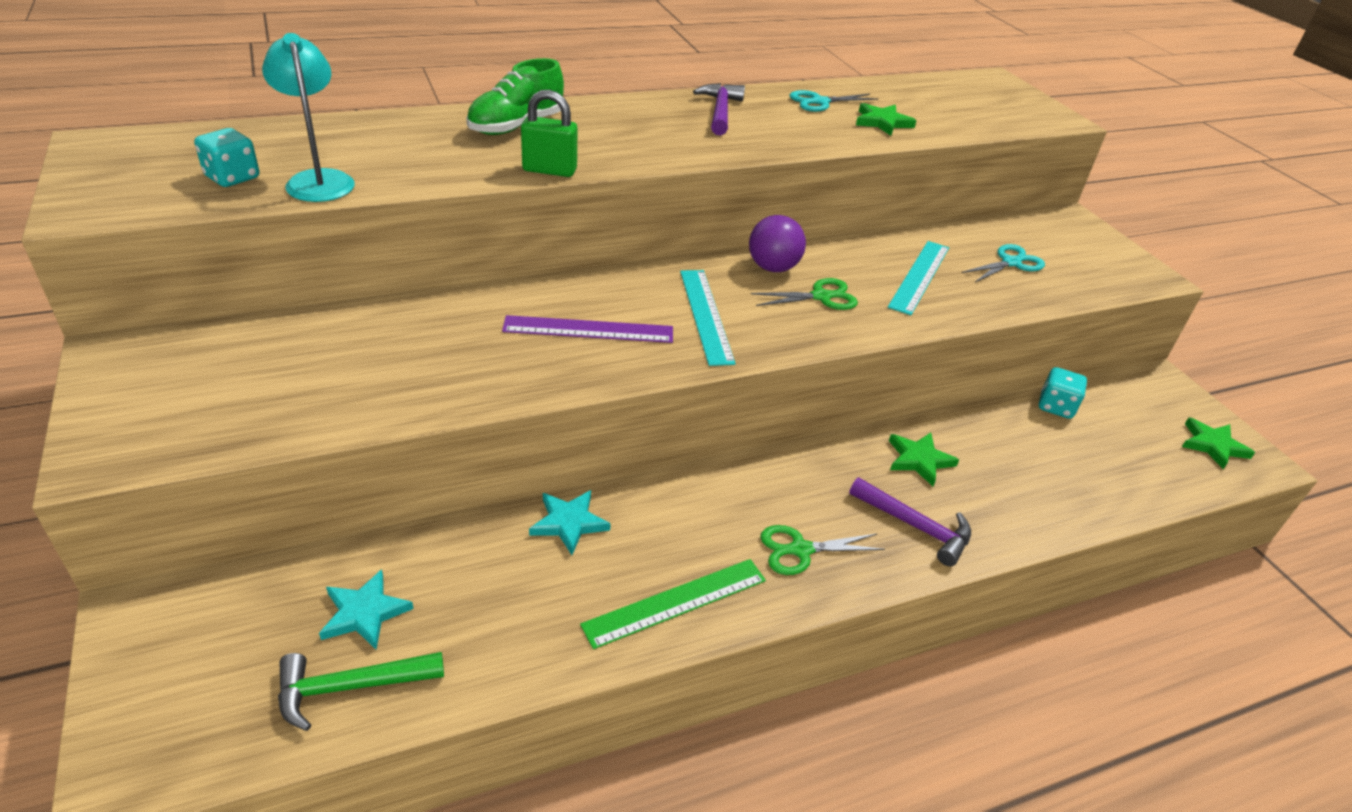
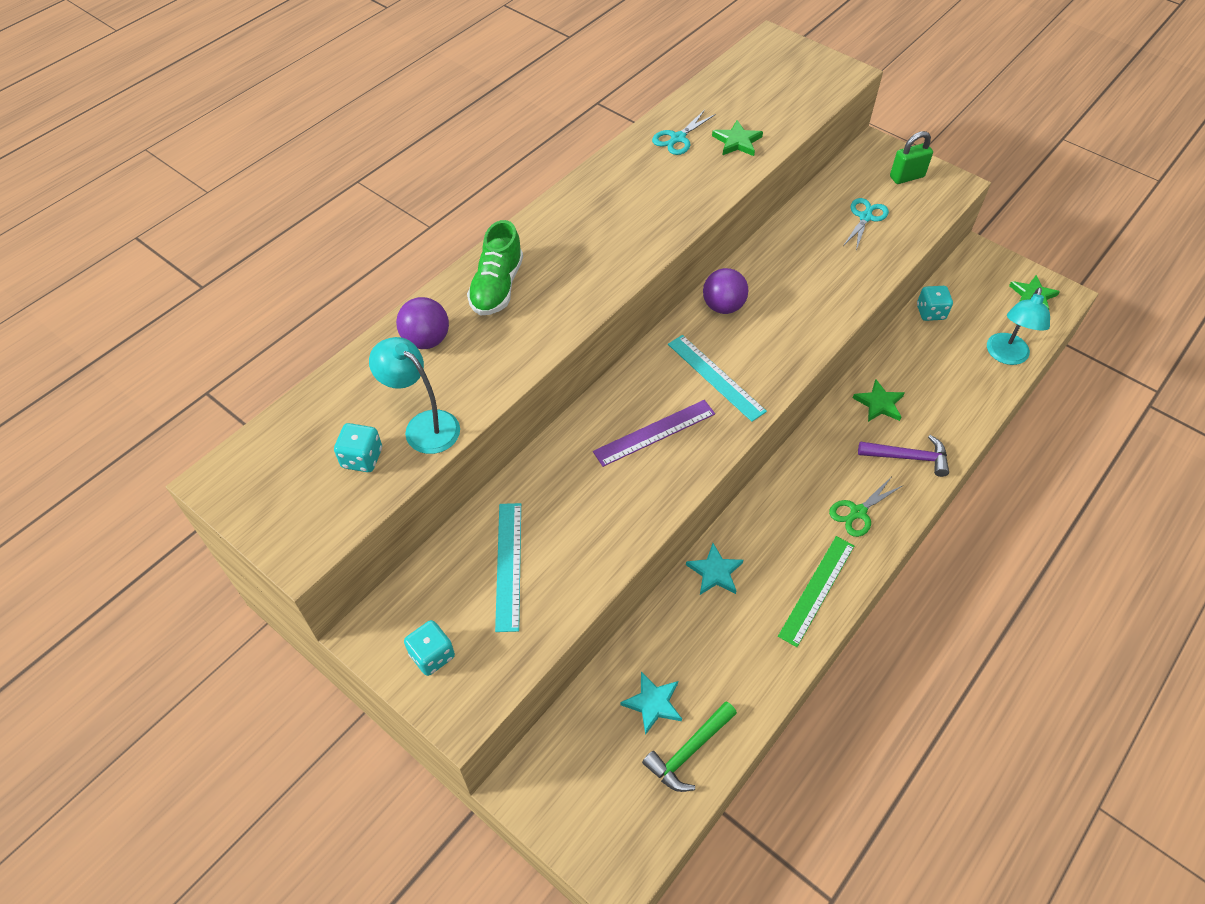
camera: 25 degrees left, 15 degrees up
green padlock [521,90,578,177] -> green padlock moved to [890,131,933,184]
purple hammer [693,83,745,135] -> none
green scissors [751,278,858,310] -> none
turquoise ruler [888,241,949,315] -> turquoise ruler moved to [495,503,521,632]
none -> purple ball [396,297,449,349]
none -> turquoise dice [404,620,455,676]
none -> turquoise lamp [987,287,1050,365]

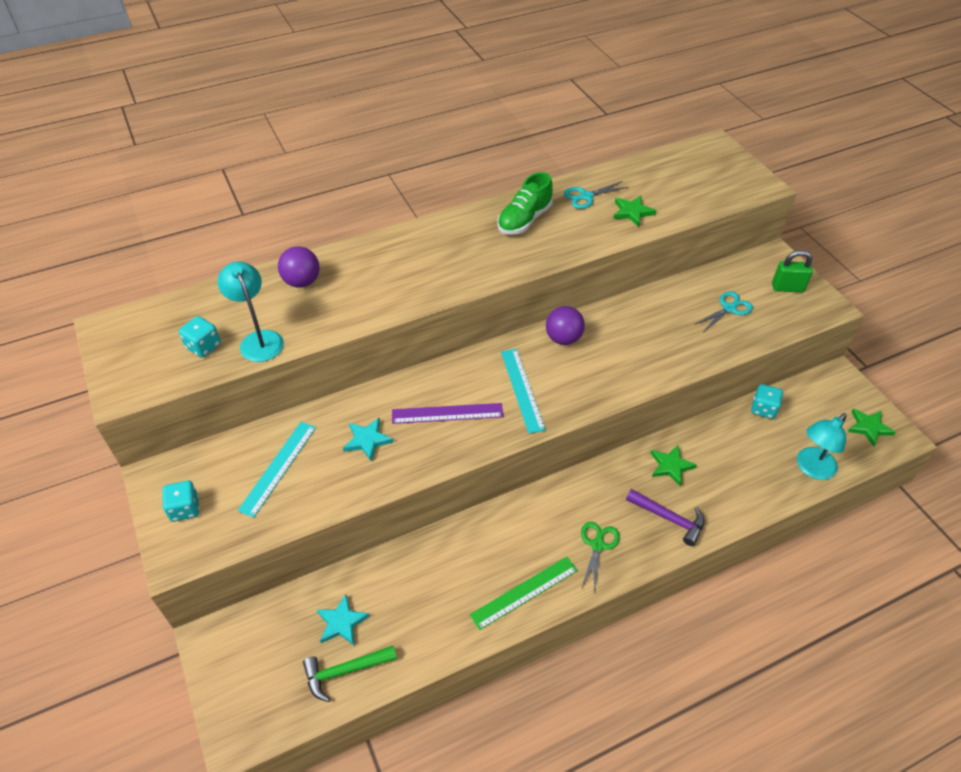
camera: 25 degrees right, 5 degrees down
green shoe [467,220,523,315] -> green shoe moved to [497,172,553,234]
turquoise star [686,543,744,595] -> turquoise star moved to [343,418,394,461]
green scissors [829,477,904,537] -> green scissors turned 120 degrees clockwise [581,522,620,590]

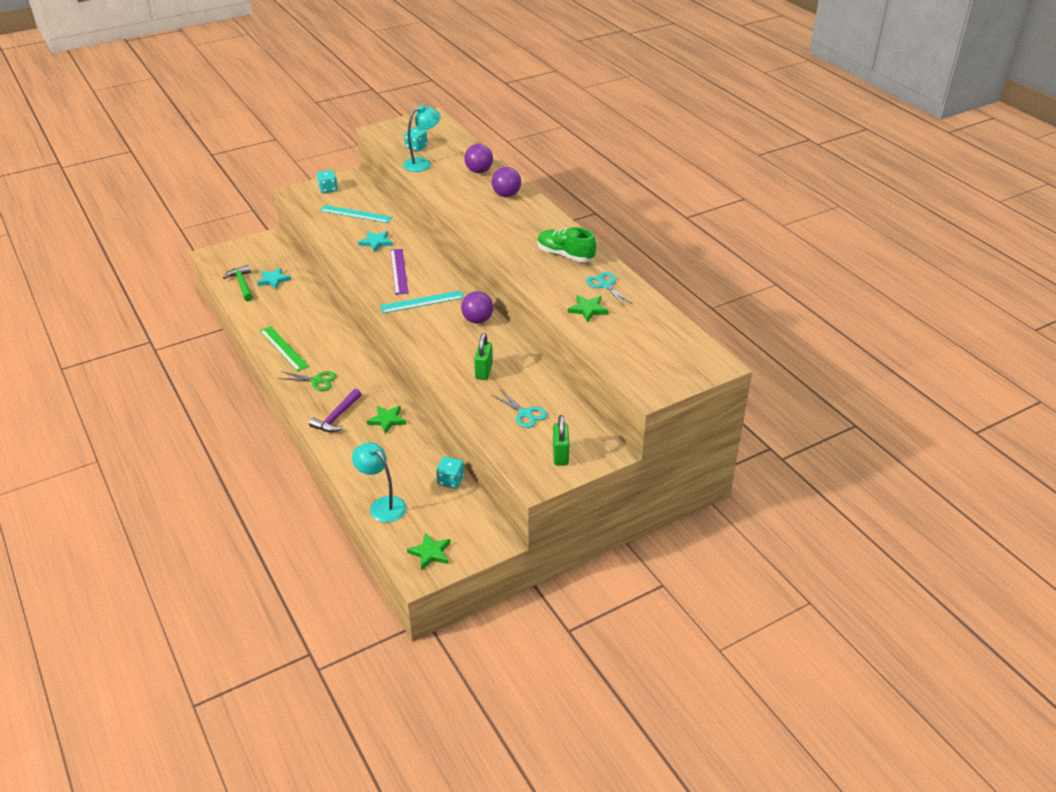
camera: 85 degrees right, 10 degrees down
none -> green padlock [474,333,493,380]
none -> purple ball [492,167,521,197]

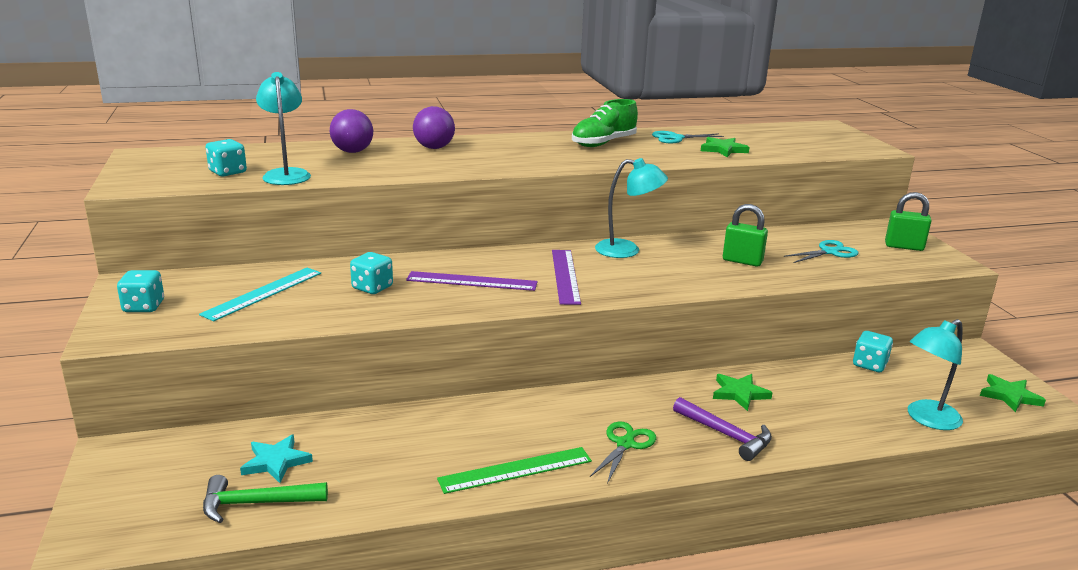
camera: 75 degrees left, 15 degrees down
turquoise star [358,231,393,252] -> turquoise dice [350,252,393,294]
turquoise ruler [380,290,464,313] -> purple ruler [552,250,581,305]
purple ball [461,291,493,324] -> turquoise lamp [595,158,668,258]

